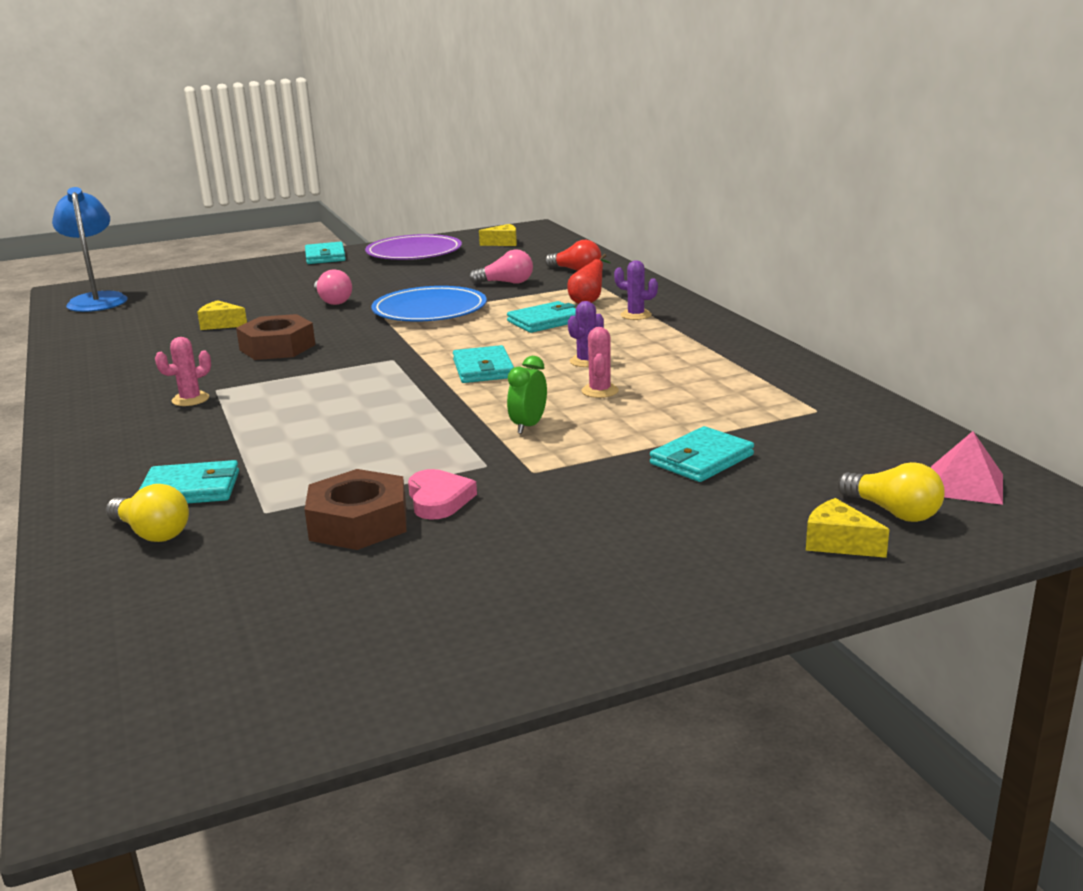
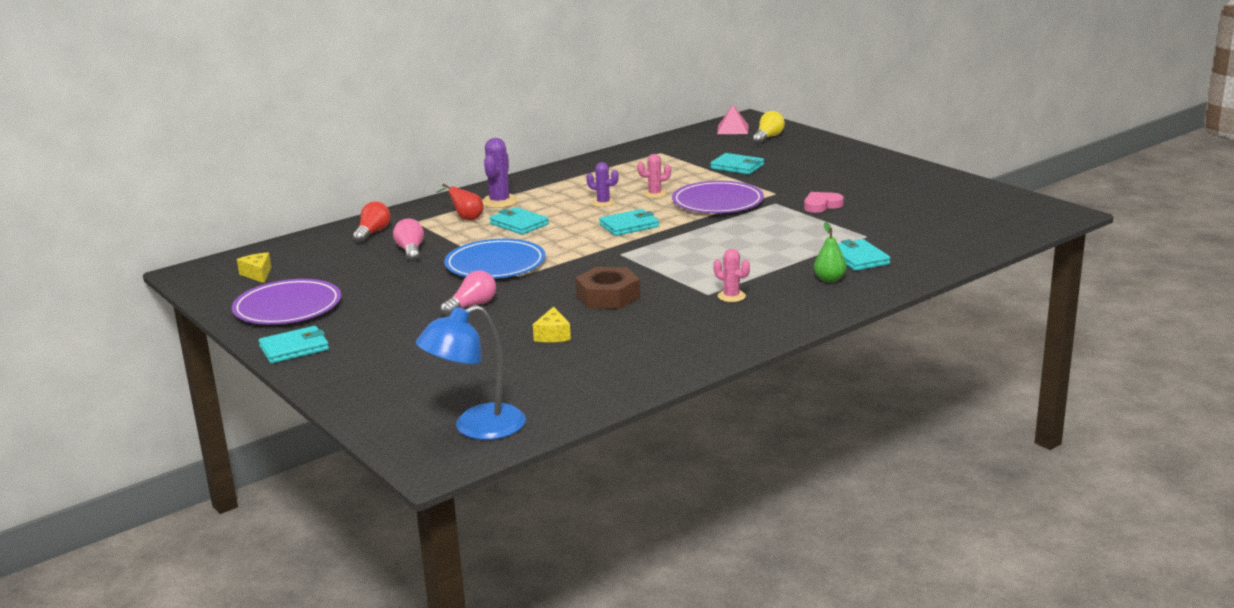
camera: 105 degrees left, 0 degrees up
yellow light bulb [106,484,189,542] -> none
brown nut [304,469,407,550] -> none
green clock [507,356,547,434] -> purple plate [672,181,764,213]
purple cactus [614,260,658,320] -> purple cactus [482,138,518,208], size x1.58
yellow cheese [806,498,889,558] -> none
none -> green pear [814,222,847,282]

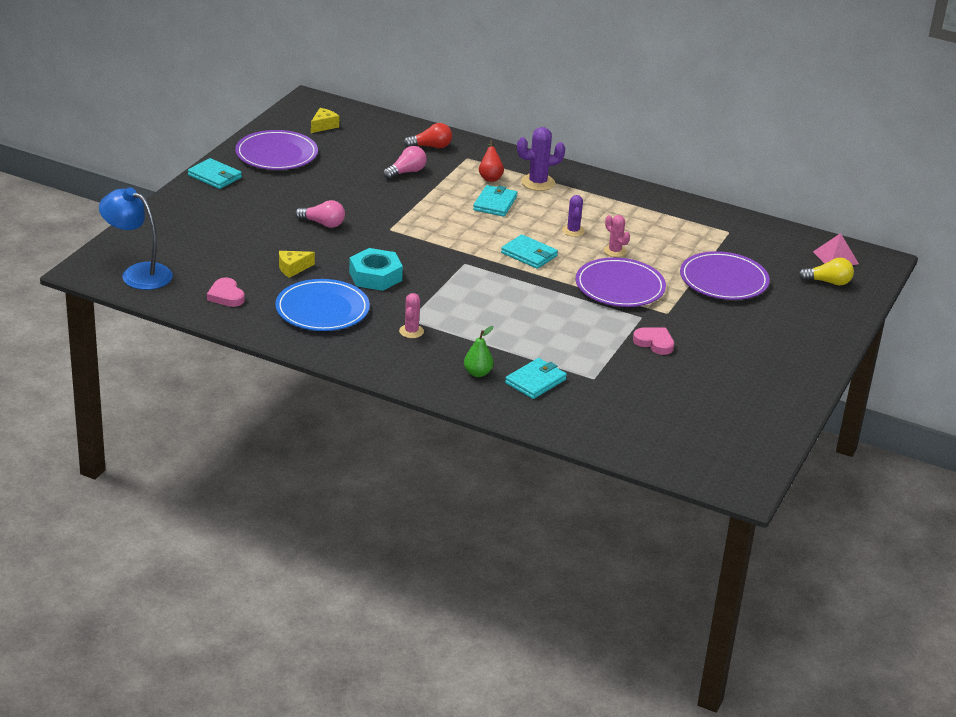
camera: 60 degrees right, 10 degrees up
blue plate [444,239,546,278] -> blue plate moved to [275,279,370,331]
brown nut [575,267,640,309] -> turquoise nut [349,248,403,291]
turquoise wallet [710,153,764,174] -> purple plate [680,251,770,300]
none -> pink heart [207,277,245,307]

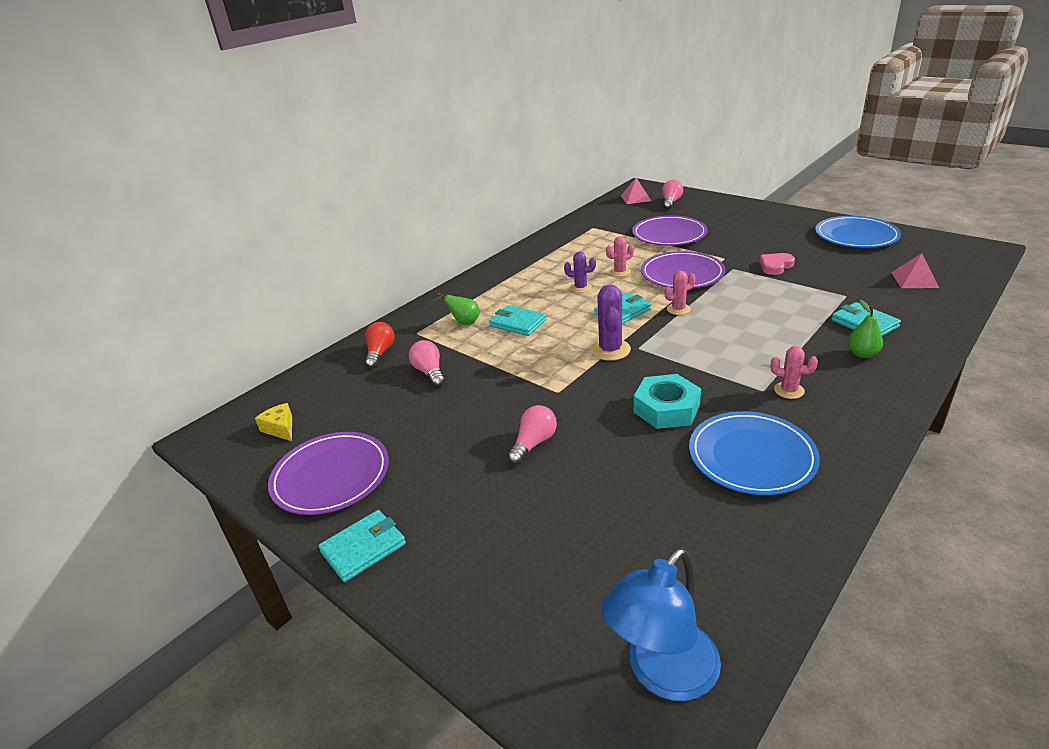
camera: 70 degrees left, 0 degrees up
pink heart [207,277,245,307] -> none
yellow cheese [279,251,315,278] -> none
red pear [479,140,504,182] -> green pear [431,293,480,325]
purple cactus [517,127,565,191] -> purple cactus moved to [591,285,631,361]
yellow light bulb [799,258,854,286] -> pink light bulb [662,180,683,210]
none -> pink cactus [665,271,696,315]
none -> blue plate [815,216,901,248]
none -> pink pyramid [891,253,939,288]

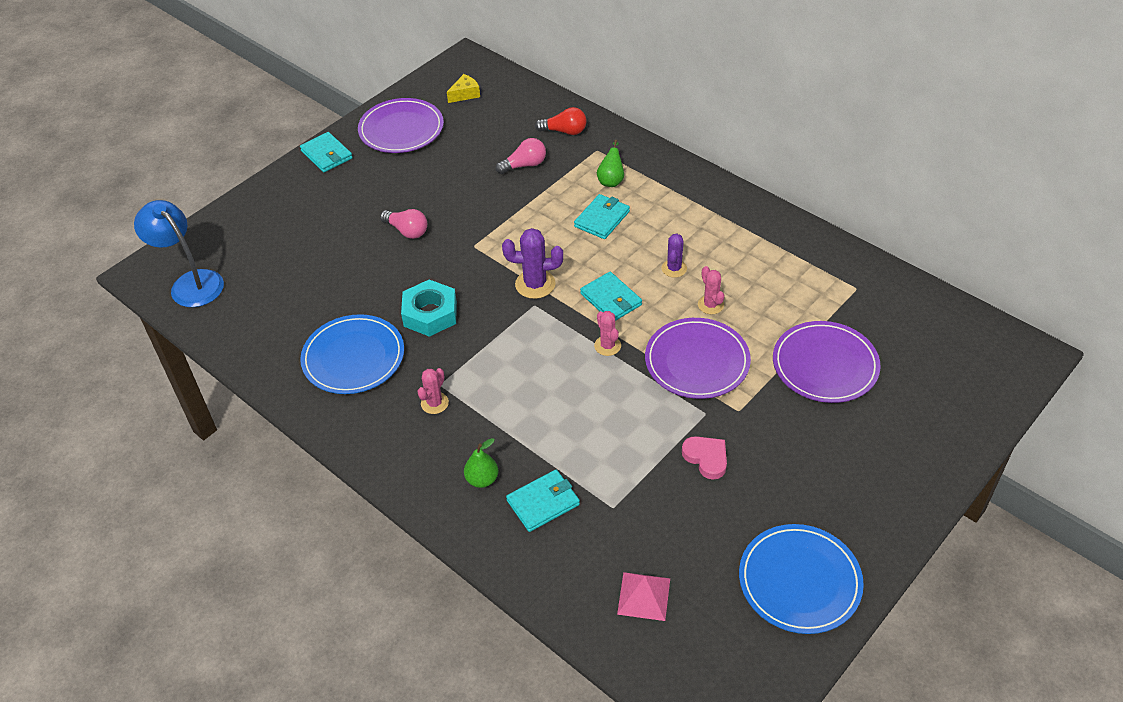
camera: 90 degrees right, 15 degrees up
pink pyramid [621,178,651,204] -> none
pink light bulb [662,180,683,210] -> none

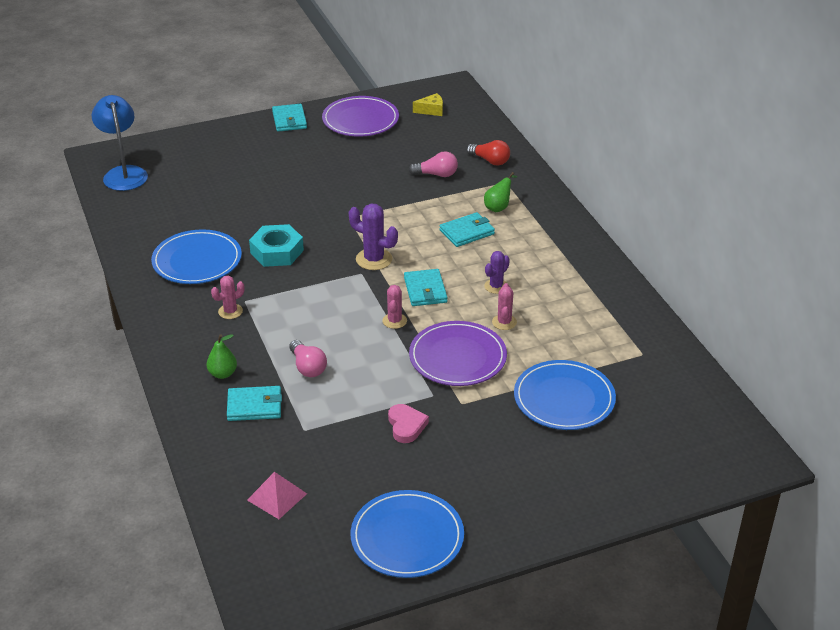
camera: 25 degrees right, 10 degrees down
pink light bulb [380,209,427,239] -> pink light bulb moved to [289,340,327,377]
purple plate [773,321,881,403] -> blue plate [514,360,616,430]

